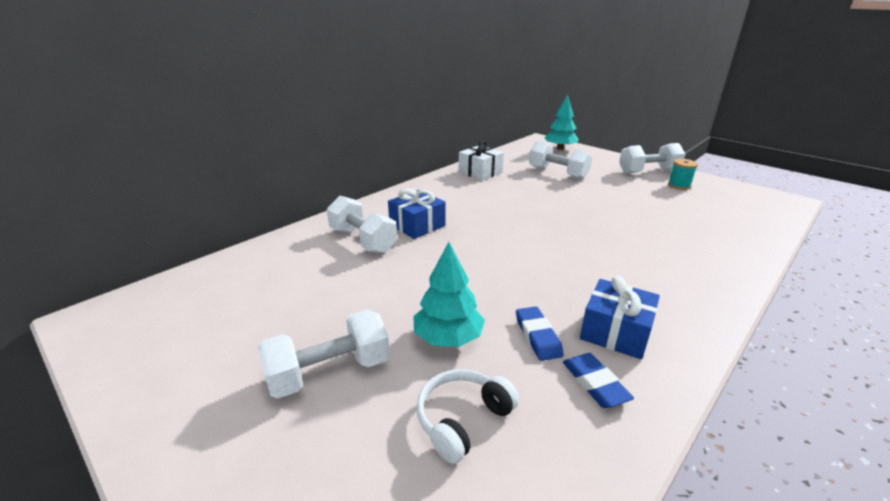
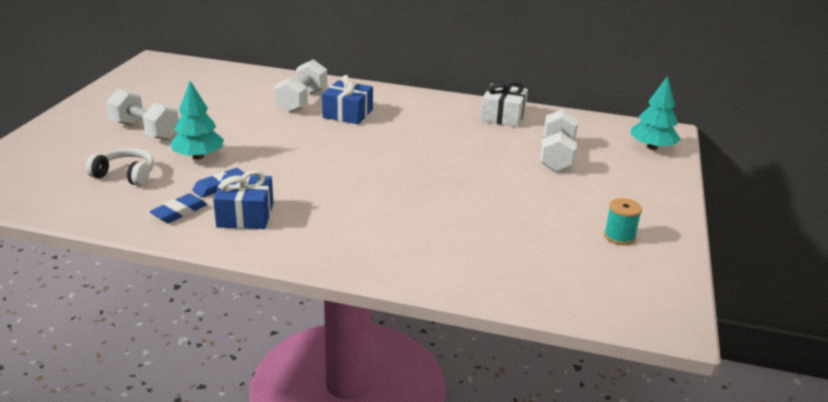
camera: 60 degrees right, 0 degrees up
white dumbbell [619,143,685,174] -> none

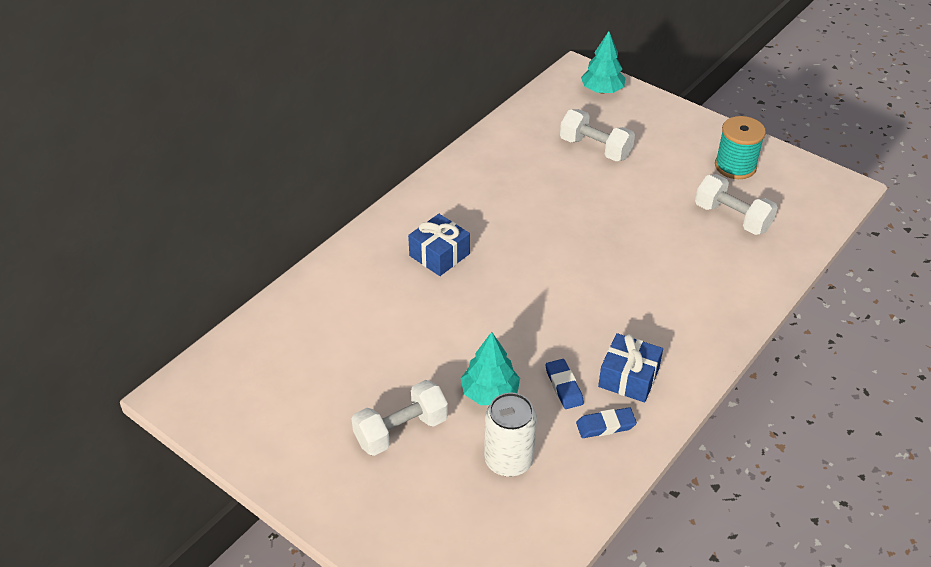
camera: 65 degrees left, 15 degrees up
white headphones [85,148,154,186] -> white can [484,393,537,477]
blue eraser [149,193,207,223] -> blue eraser turned 75 degrees counterclockwise [576,407,637,438]
white dumbbell [275,59,327,113] -> white dumbbell moved to [695,174,778,235]
white gift [481,81,528,127] -> none
turquoise spool [604,198,642,245] -> turquoise spool [715,116,766,179], size x1.64

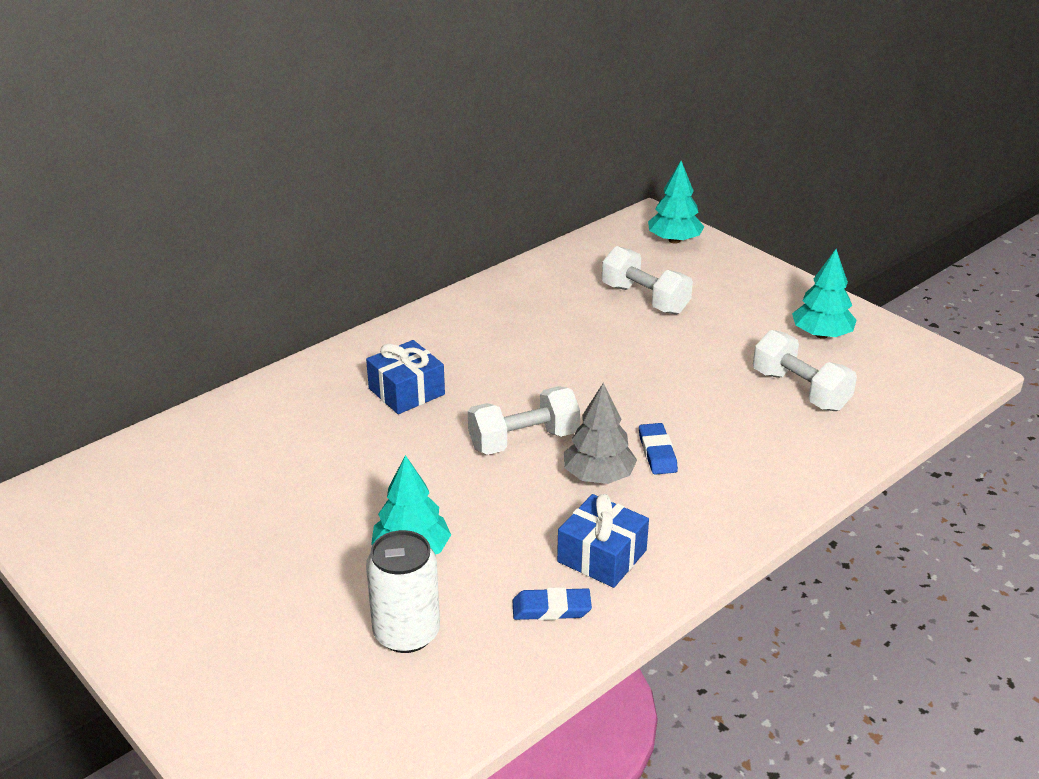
camera: 10 degrees right, 10 degrees down
white dumbbell [352,380,448,456] -> white dumbbell moved to [468,386,580,455]
blue eraser [546,359,584,409] -> blue eraser moved to [639,423,678,475]
turquoise spool [715,116,766,179] -> turquoise tree [792,249,856,339]
none -> grey tree [564,383,637,484]

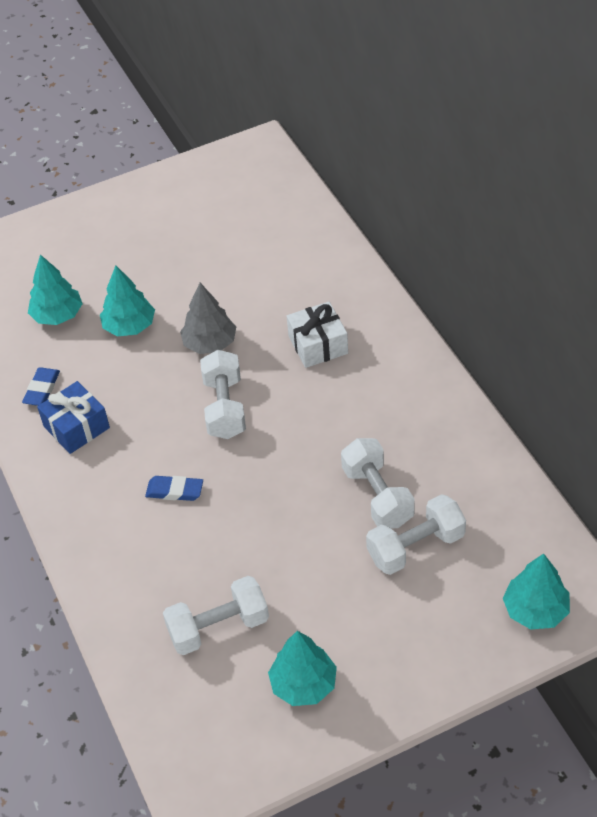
camera: 110 degrees right, 15 degrees up
blue gift [366,340,445,414] -> white gift [287,302,348,368]
white can [366,530,440,653] -> turquoise tree [28,254,83,325]
grey tree [564,383,637,484] -> grey tree moved to [180,283,236,354]
none -> white dumbbell [341,438,415,529]

